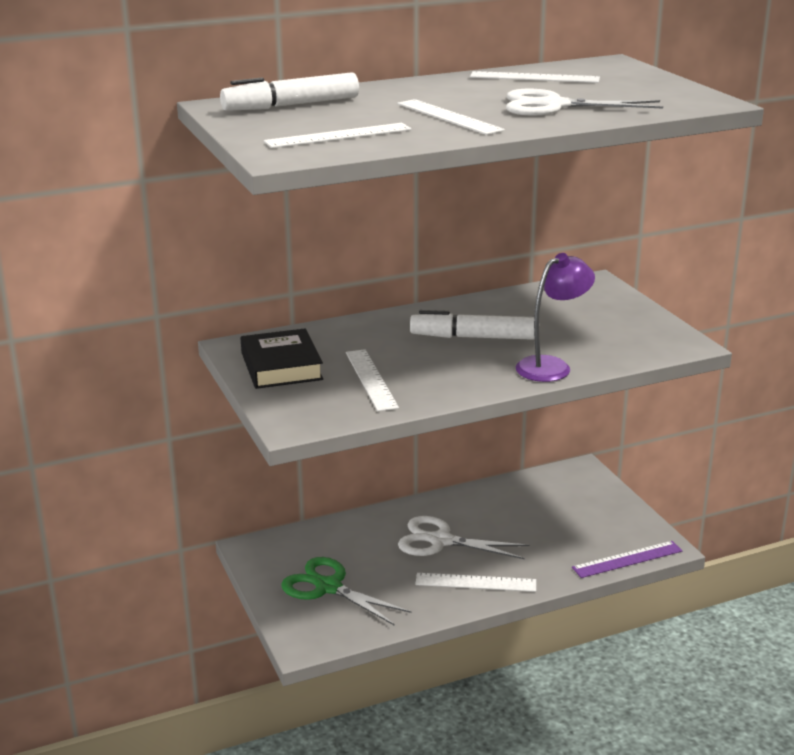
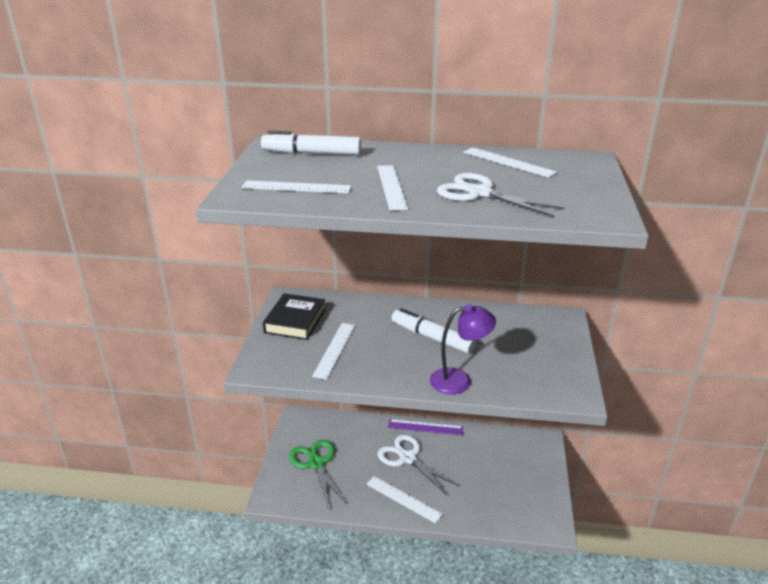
camera: 30 degrees right, 5 degrees up
purple ruler [572,541,682,578] -> purple ruler moved to [388,419,463,435]

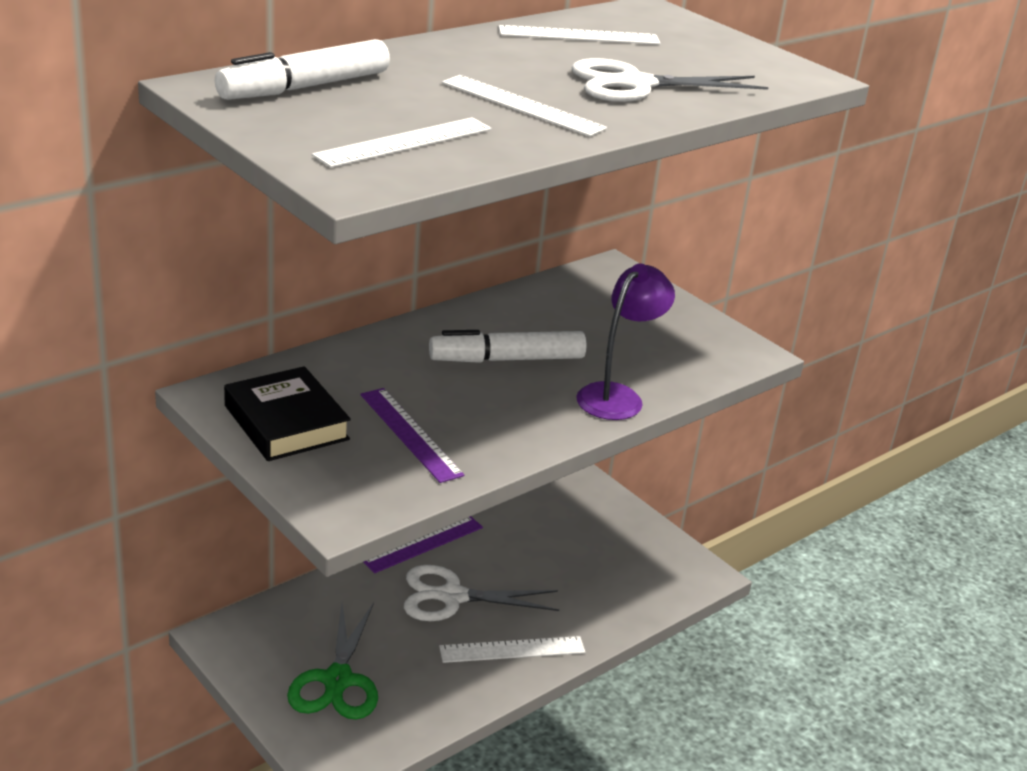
camera: 50 degrees left, 0 degrees up
green scissors [289,440,347,507] -> green scissors turned 105 degrees counterclockwise [287,602,378,720]
white ruler [312,323,355,380] -> purple ruler [360,388,464,483]

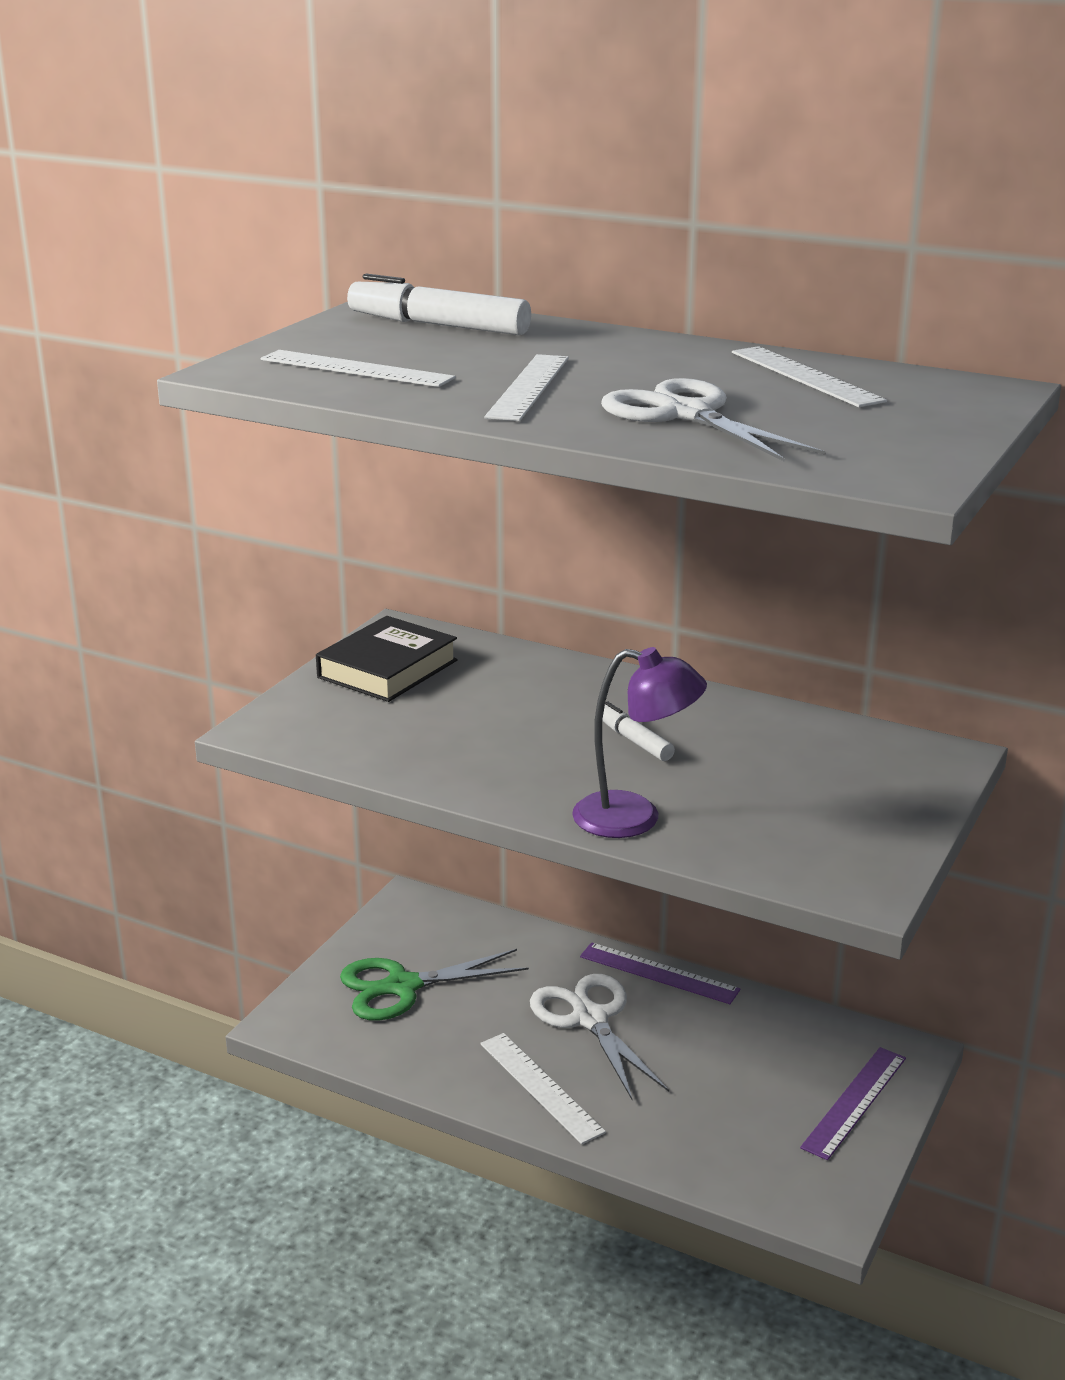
camera: 70 degrees right, 5 degrees down
purple ruler [360,388,464,483] -> purple ruler moved to [800,1047,906,1160]
white marker [429,330,587,363] -> white marker [602,701,675,761], size x0.56

